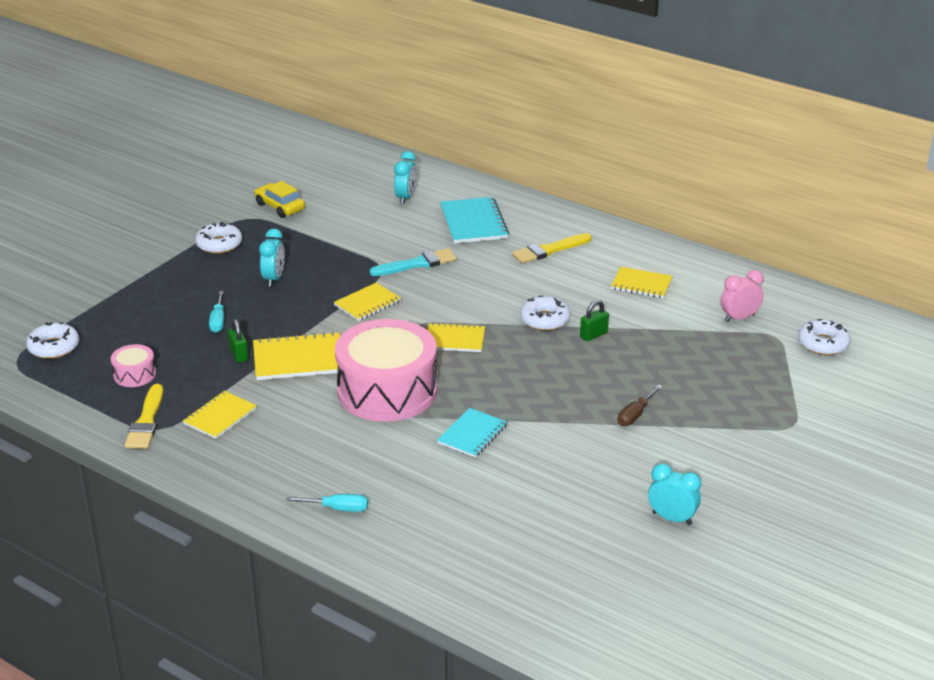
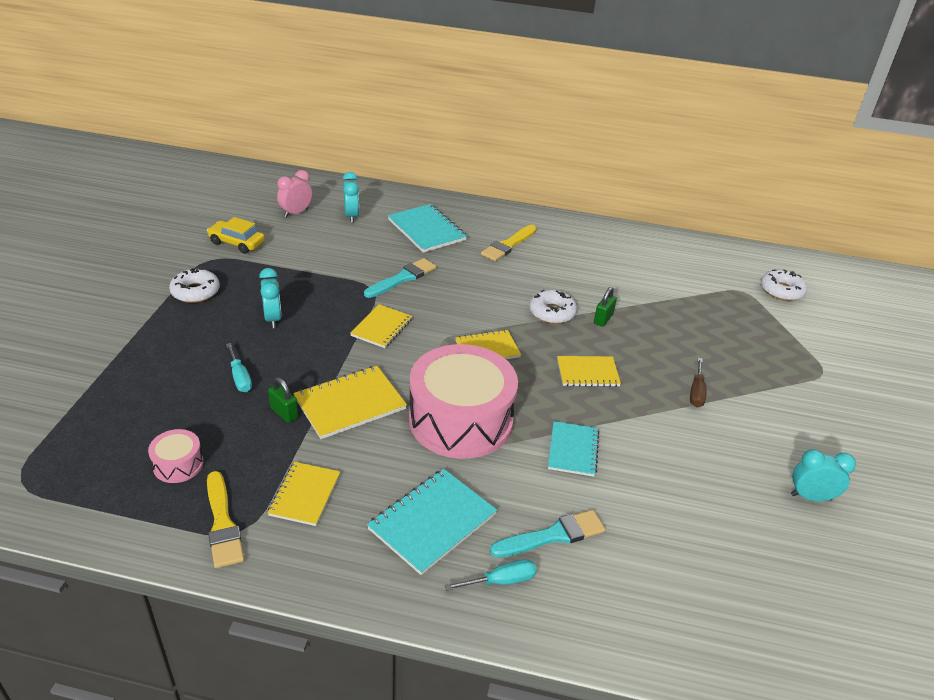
camera: 25 degrees left, 5 degrees up
white donut [26,322,79,359] -> none
yellow notebook [611,267,673,298] -> yellow notebook moved to [557,356,621,387]
pink clock [721,270,764,322] -> pink clock moved to [277,170,312,218]
none -> turquoise notebook [367,468,497,575]
none -> turquoise brush [490,510,605,558]

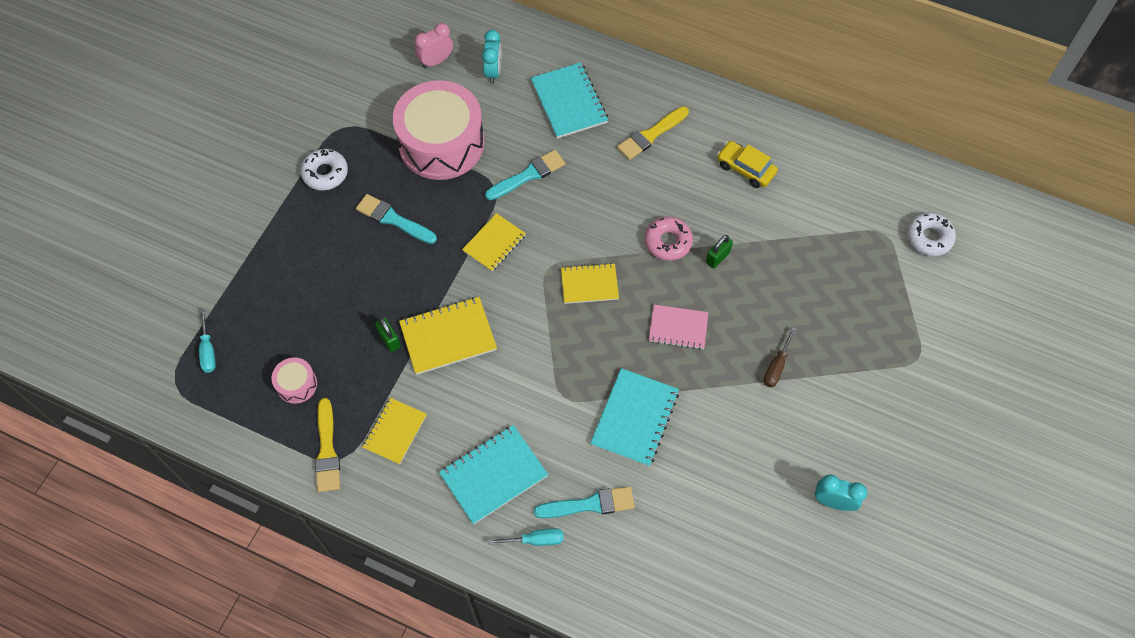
camera: 15 degrees right, 25 degrees up
yellow car [207,217,265,254] -> yellow car moved to [717,141,778,188]
turquoise screwdriver [226,343,252,392] -> turquoise screwdriver moved to [199,309,216,373]
turquoise clock [259,268,282,328] -> turquoise brush [356,194,437,244]
pink drum [409,344,518,459] -> pink drum moved to [393,80,484,180]
white donut [529,290,577,324] -> pink donut [645,217,693,261]
turquoise notebook [548,421,599,477] -> turquoise notebook [590,368,679,467], size x1.51
yellow notebook [557,356,621,387] -> pink notebook [649,305,709,350]

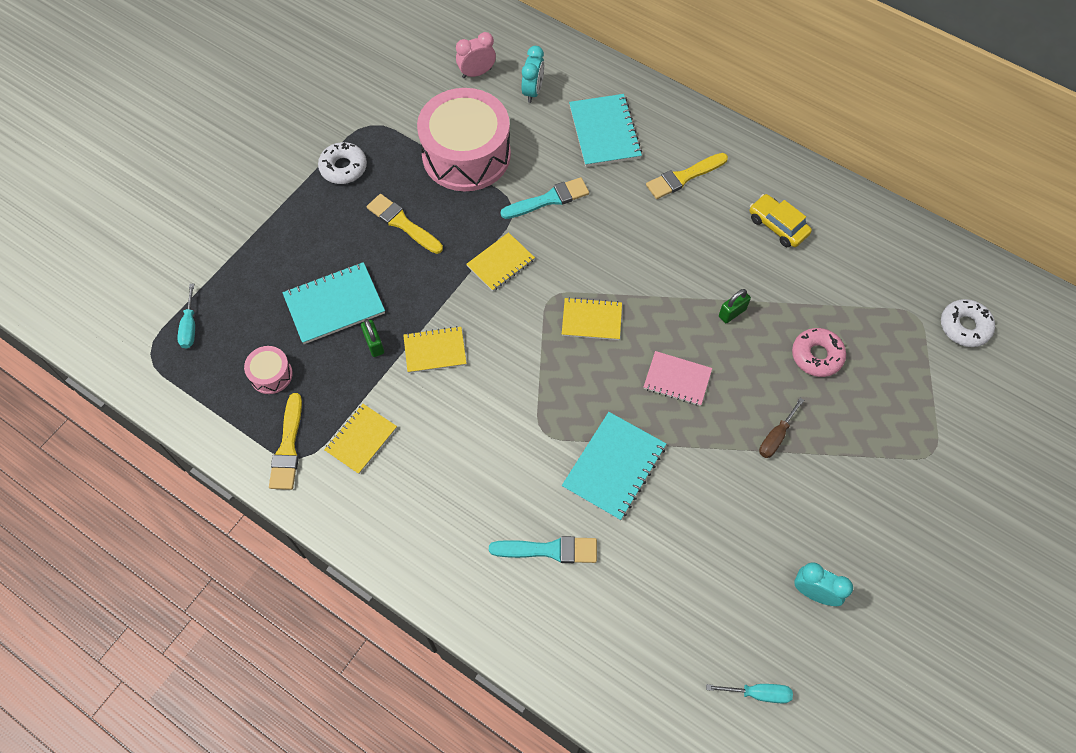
camera: 10 degrees right, 0 degrees up
turquoise brush [356,194,437,244] -> yellow brush [367,194,443,254]
yellow notebook [399,297,497,375] -> yellow notebook [403,326,467,373], size x0.66
turquoise notebook [439,425,548,524] -> turquoise notebook moved to [282,262,385,344]
turquoise screwdriver [488,528,564,546] -> turquoise screwdriver moved to [706,684,793,703]
pink donut [645,217,693,261] -> pink donut moved to [792,328,846,377]

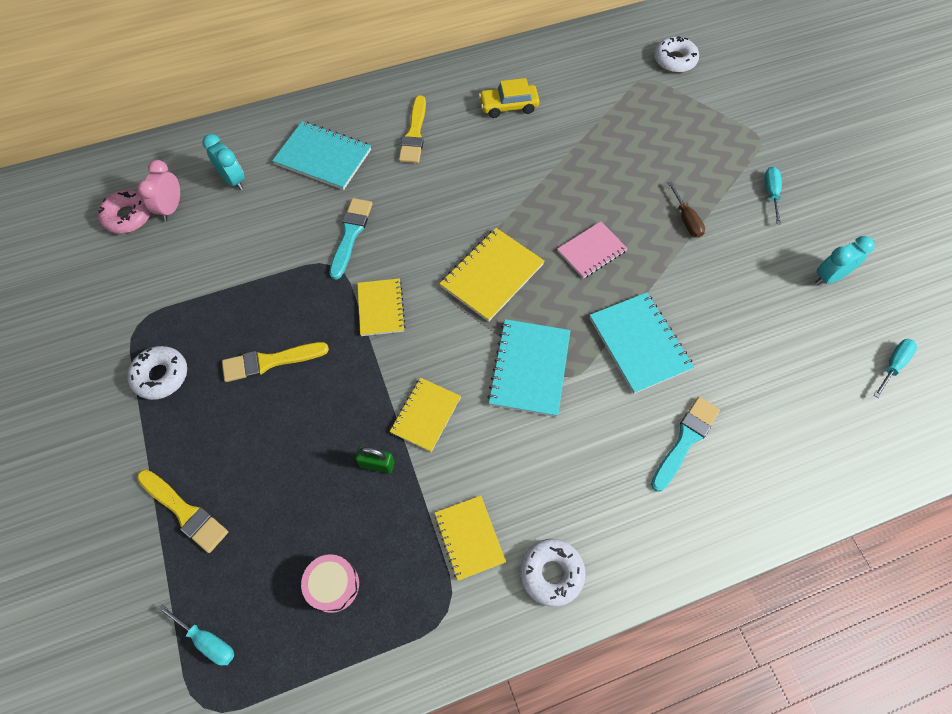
camera: 55 degrees left, 0 degrees up
yellow brush [269,393,302,490] -> yellow brush moved to [137,470,228,553]
turquoise notebook [282,262,385,344] -> turquoise notebook moved to [487,319,570,417]
pink drum [417,88,511,191] -> none
yellow notebook [562,297,622,340] -> yellow notebook [439,228,545,322], size x1.51
green padlock [719,289,751,323] -> none
pink donut [792,328,846,377] -> pink donut moved to [98,190,151,234]
none -> white donut [520,539,586,607]
none -> turquoise screwdriver [764,167,782,224]

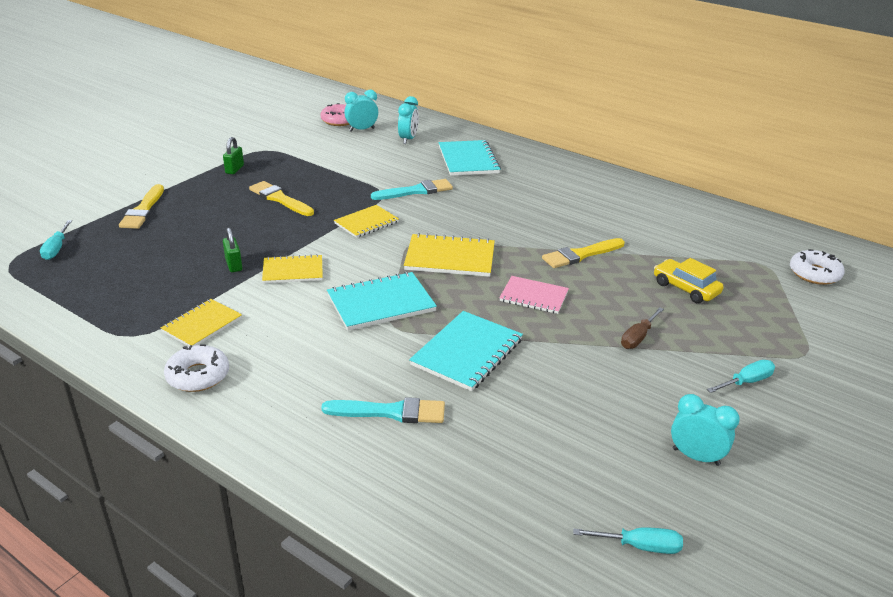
camera: 55 degrees right, 30 degrees down
white donut [127,346,187,400] -> green padlock [223,137,244,174]
pink clock [137,160,180,221] -> turquoise clock [344,90,378,131]
pink drum [301,554,359,613] -> none
yellow brush [399,95,426,163] -> yellow brush moved to [542,238,624,268]
yellow car [479,78,540,118] -> yellow car moved to [654,258,724,303]

